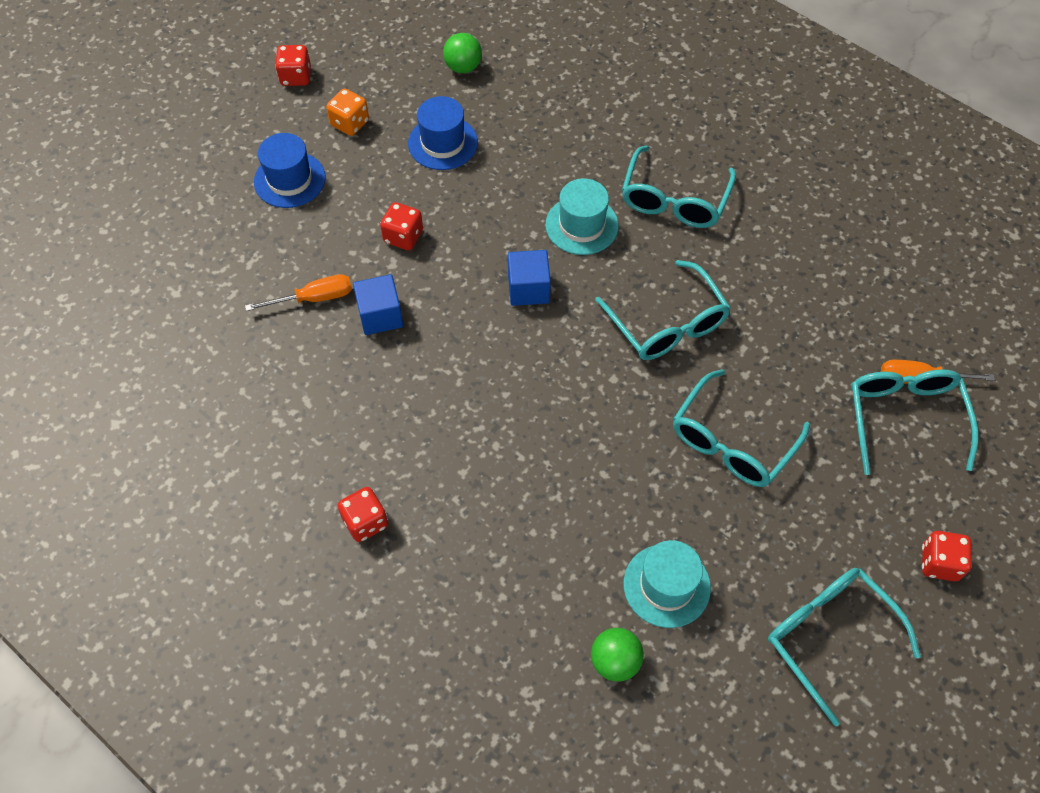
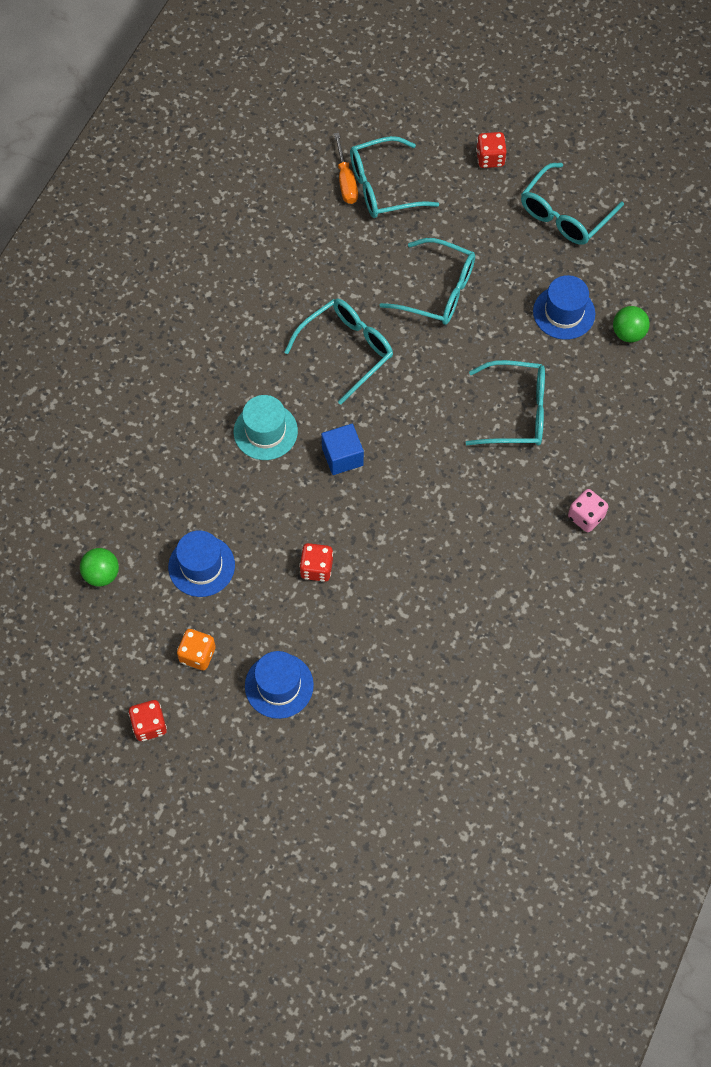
camera: 105 degrees left, 5 degrees up
orange screwdriver [245,274,352,311] -> none
red dice [338,487,388,542] -> pink dice [568,489,608,532]
blue cube [353,274,403,335] -> none
turquoise glasses [622,145,736,228] -> turquoise glasses moved to [465,360,545,445]
turquoise hat [624,540,711,628] -> blue hat [533,275,595,340]

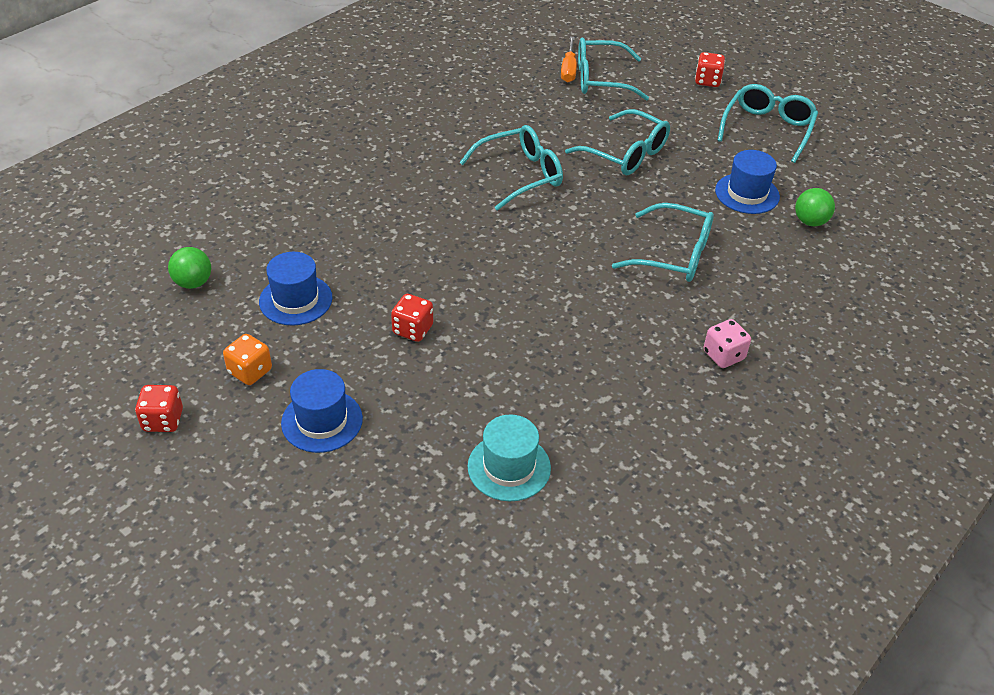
camera: 15 degrees right, 20 degrees down
turquoise hat [233,395,298,460] -> turquoise hat moved to [468,415,551,501]
blue cube [321,424,364,475] -> none
turquoise glasses [521,163,624,245] -> turquoise glasses turned 150 degrees clockwise [717,84,818,163]

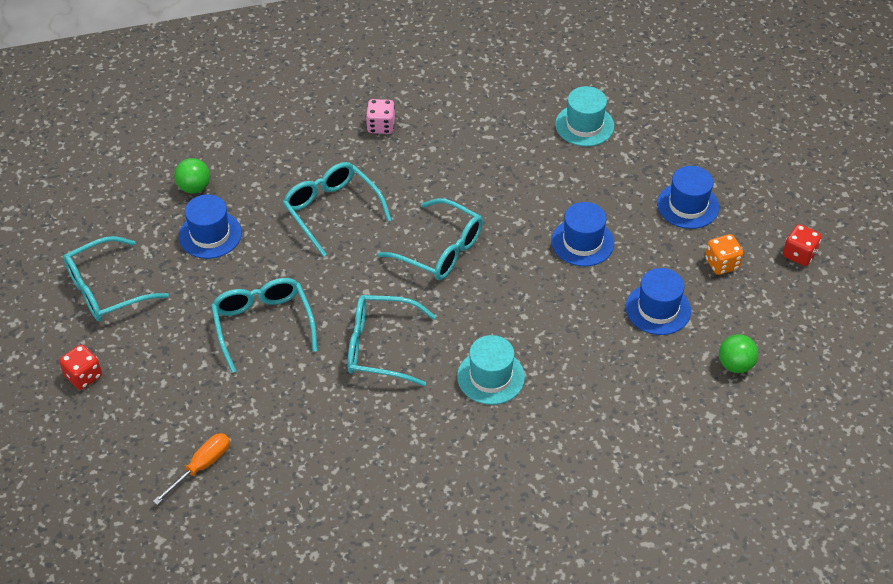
camera: 145 degrees left, 5 degrees up
red dice [391,294,433,342] -> blue hat [551,202,614,266]
turquoise glasses [578,37,649,101] -> turquoise glasses moved to [378,198,483,280]
none -> turquoise hat [457,335,525,405]

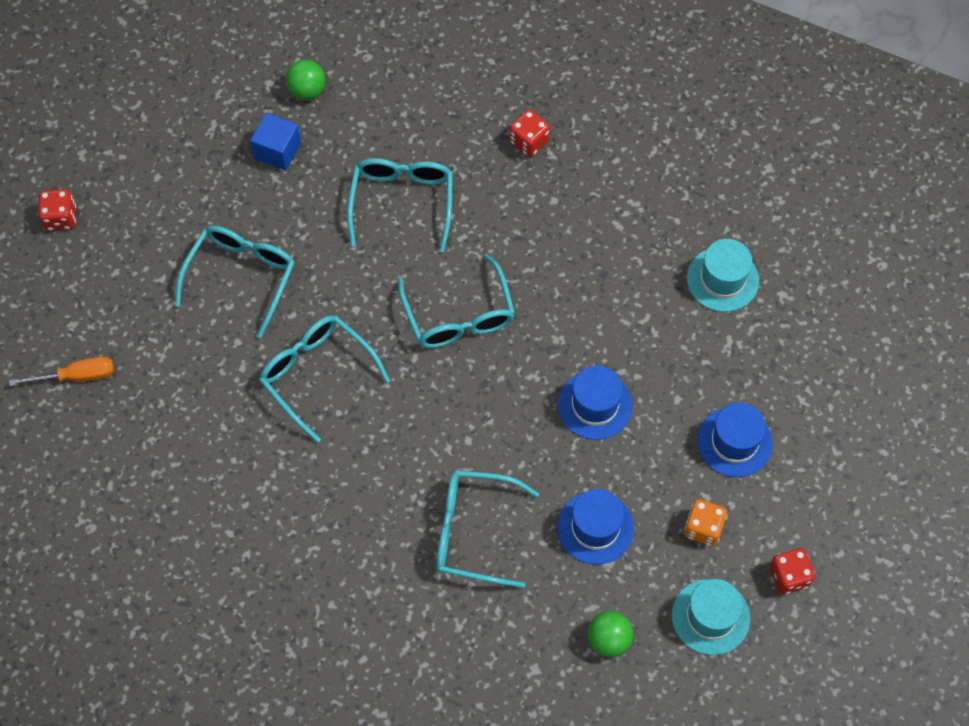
camera: 40 degrees right, 15 degrees up
turquoise glasses [63,236,169,321] -> turquoise glasses moved to [436,470,539,588]
blue hat [179,194,242,259] -> blue cube [250,113,301,170]
pink dice [366,99,395,134] -> red dice [509,110,550,157]
turquoise hat [457,335,525,405] -> turquoise hat moved to [672,579,750,655]

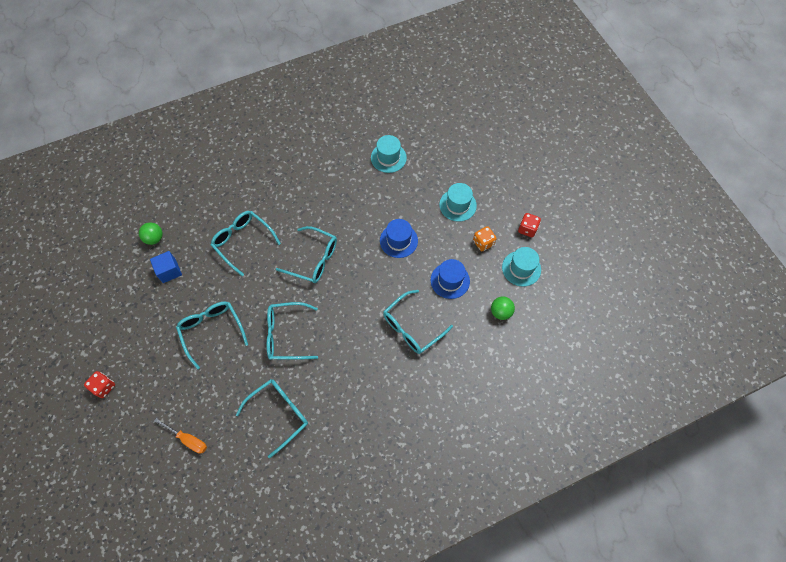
camera: 50 degrees left, 0 degrees up
orange screwdriver [9,357,114,386] -> orange screwdriver turned 90 degrees clockwise [154,418,207,454]
red dice [509,110,550,157] -> none
blue hat [697,403,772,477] -> turquoise hat [439,183,477,222]
none -> turquoise glasses [236,379,308,458]

